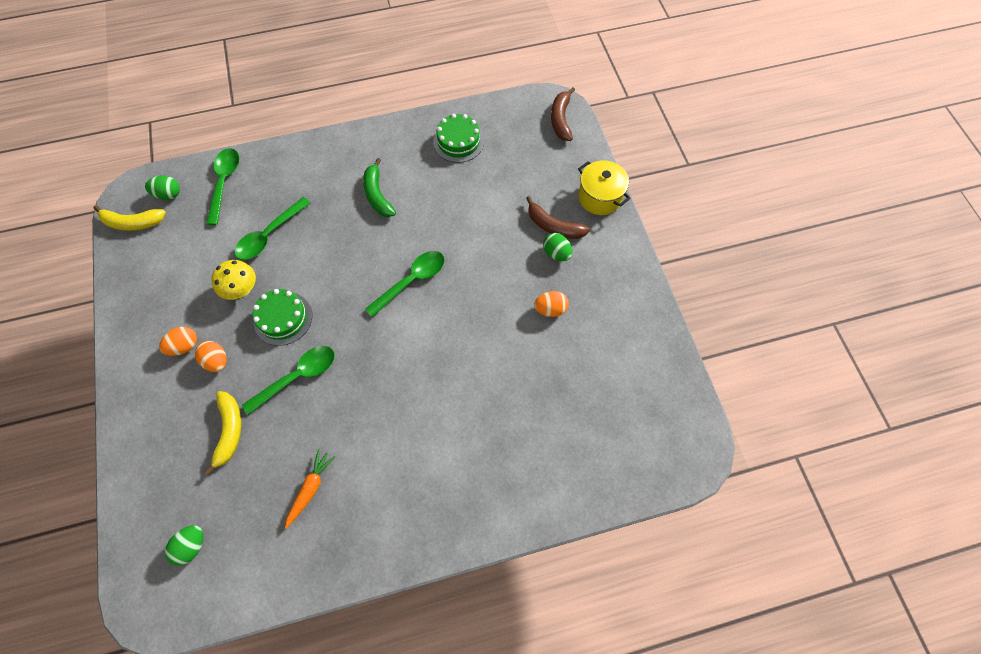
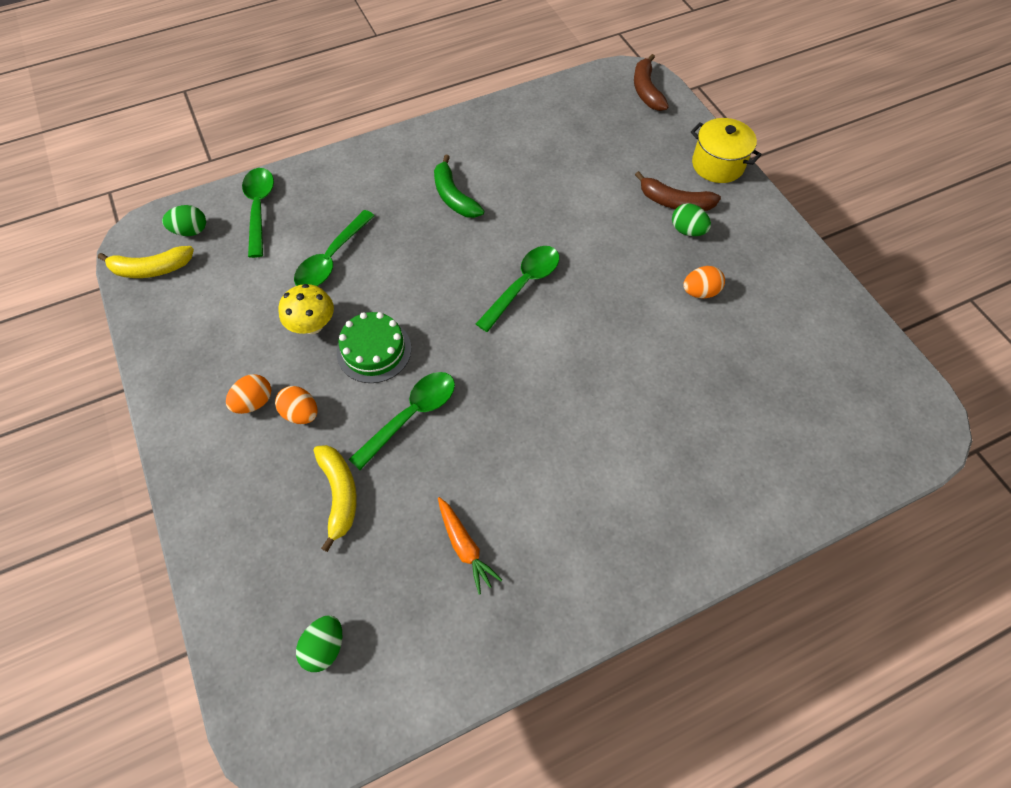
camera: 10 degrees left, 5 degrees down
orange carrot [285,449,335,529] -> orange carrot turned 135 degrees clockwise [438,497,502,595]
green cake [433,114,484,163] -> none

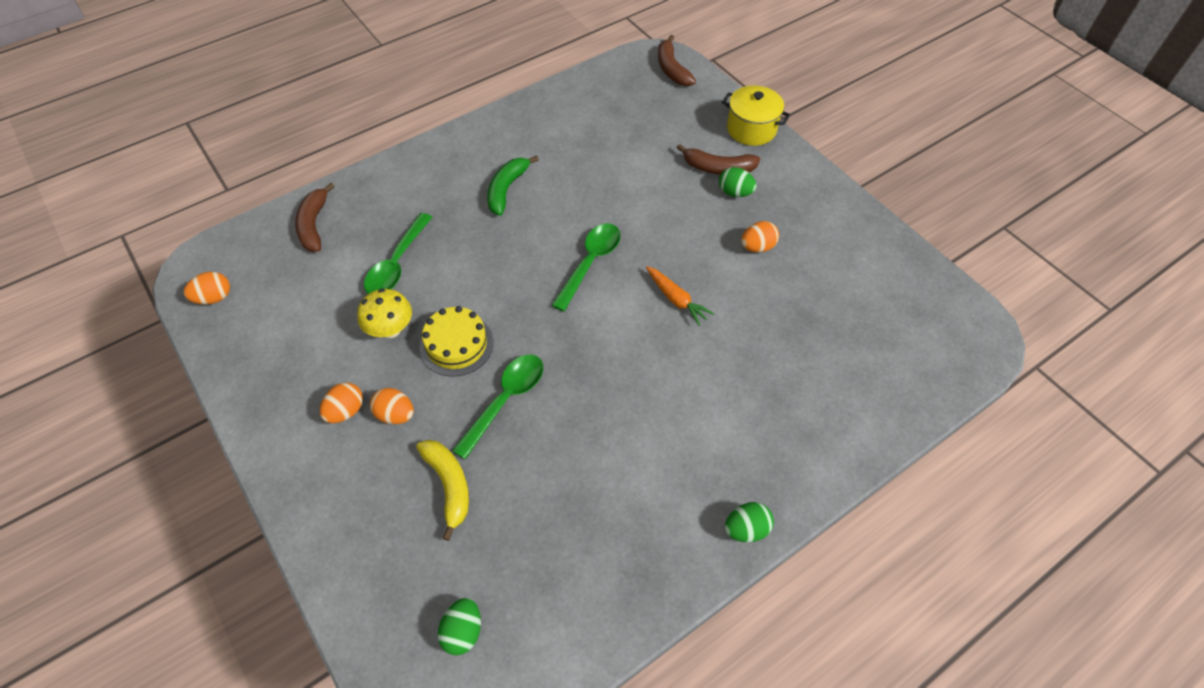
camera: 10 degrees left, 5 degrees down
yellow banana [98,246,194,278] -> orange egg [184,272,230,305]
green egg [162,205,206,236] -> green egg moved to [725,502,774,542]
green spoon [242,168,274,258] -> brown banana [295,183,335,252]
green cake [337,312,411,383] -> yellow cake [420,306,494,377]
green banana [434,155,484,218] -> green banana turned 60 degrees clockwise [487,155,539,216]
orange carrot [438,497,502,595] -> orange carrot moved to [646,266,714,326]

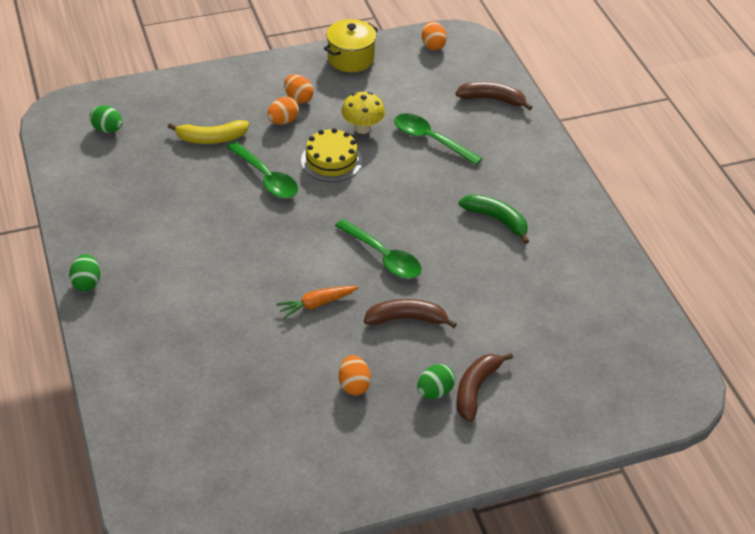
camera: 105 degrees right, 10 degrees down
brown banana [658,35,696,86] -> brown banana moved to [364,299,457,328]
yellow pot [722,85,791,146] -> yellow pot moved to [324,19,378,72]

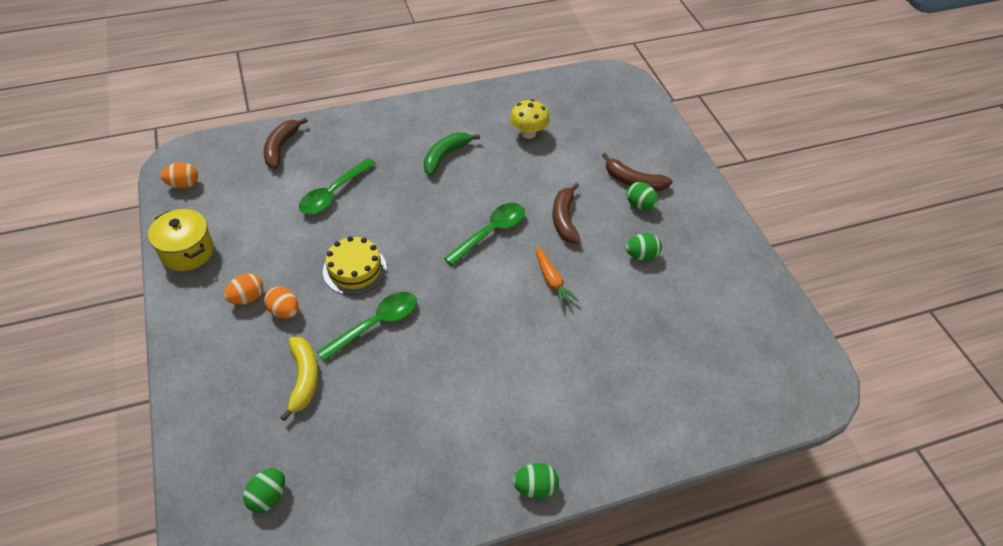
camera: 90 degrees left, 5 degrees up
orange egg [339,355,371,395] -> green egg [626,233,662,261]
yellow mushroom [342,92,385,134] -> yellow mushroom moved to [510,99,550,139]

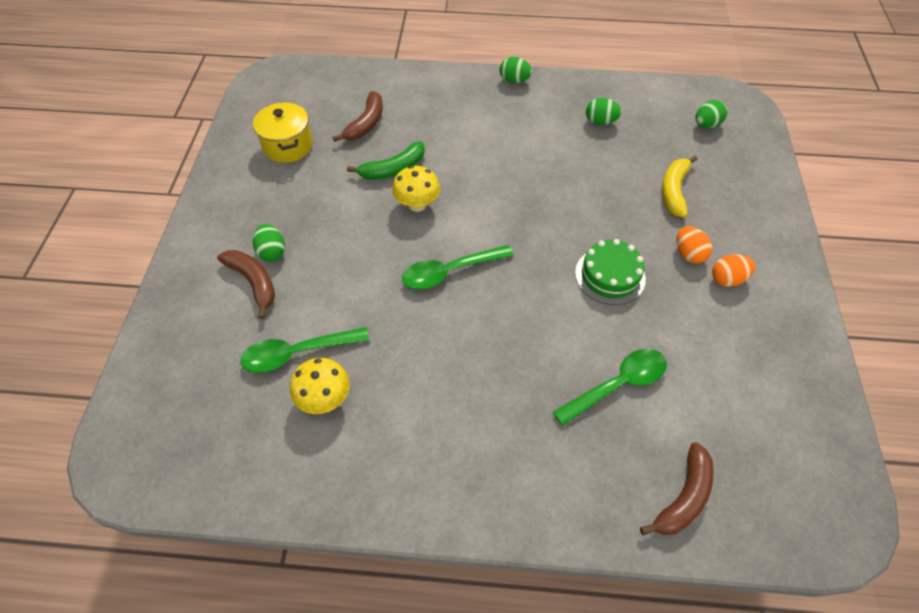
camera: 155 degrees left, 5 degrees up
yellow pot [148,209,214,271] -> yellow pot moved to [253,102,313,163]
orange egg [161,162,198,189] -> none
green spoon [317,292,417,362] -> green spoon moved to [240,327,370,373]
yellow cake [323,236,387,295] -> green cake [575,239,646,305]
green banana [424,132,480,176] -> green banana moved to [347,141,425,180]
orange carrot [535,247,579,308] -> yellow mushroom [392,166,440,212]
brown banana [553,183,580,244] -> brown banana moved to [332,91,383,142]
green egg [626,233,662,261] -> green egg moved to [586,98,622,125]

